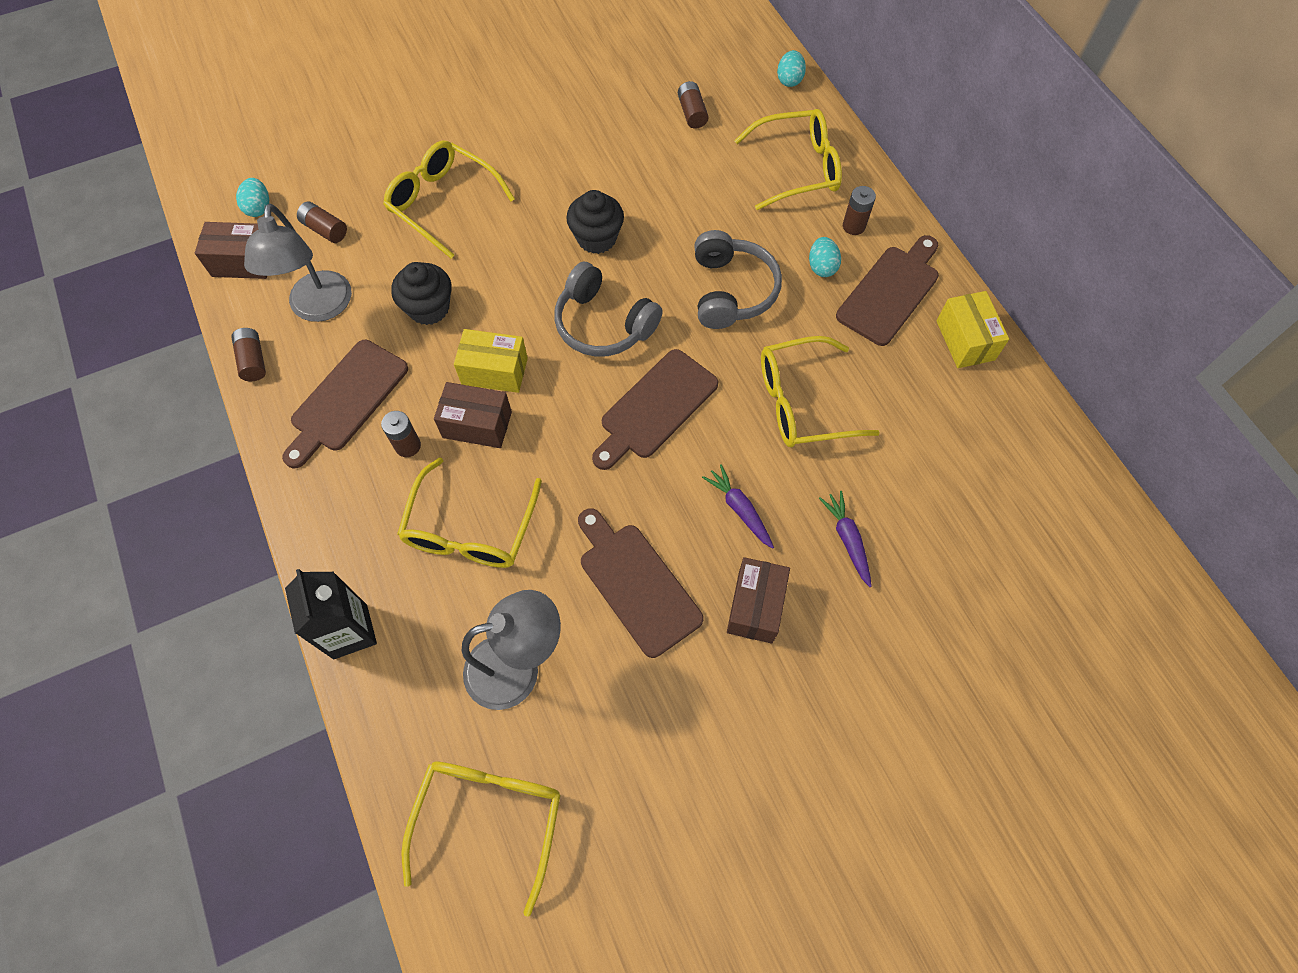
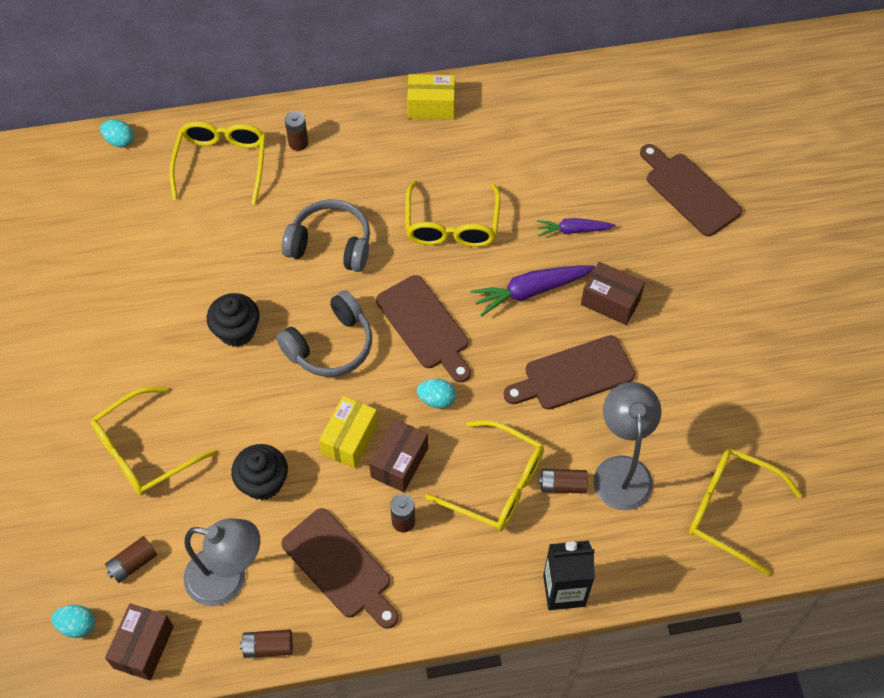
camera: 75 degrees left, 5 degrees down
brown battery [678,81,709,129] -> brown battery moved to [538,469,588,494]
purple carrot [702,464,774,549] -> purple carrot [470,265,595,316], size x1.60
turquoise egg [809,237,841,277] -> turquoise egg moved to [417,379,456,408]
brown cutting board [836,235,939,346] -> brown cutting board moved to [640,144,742,236]

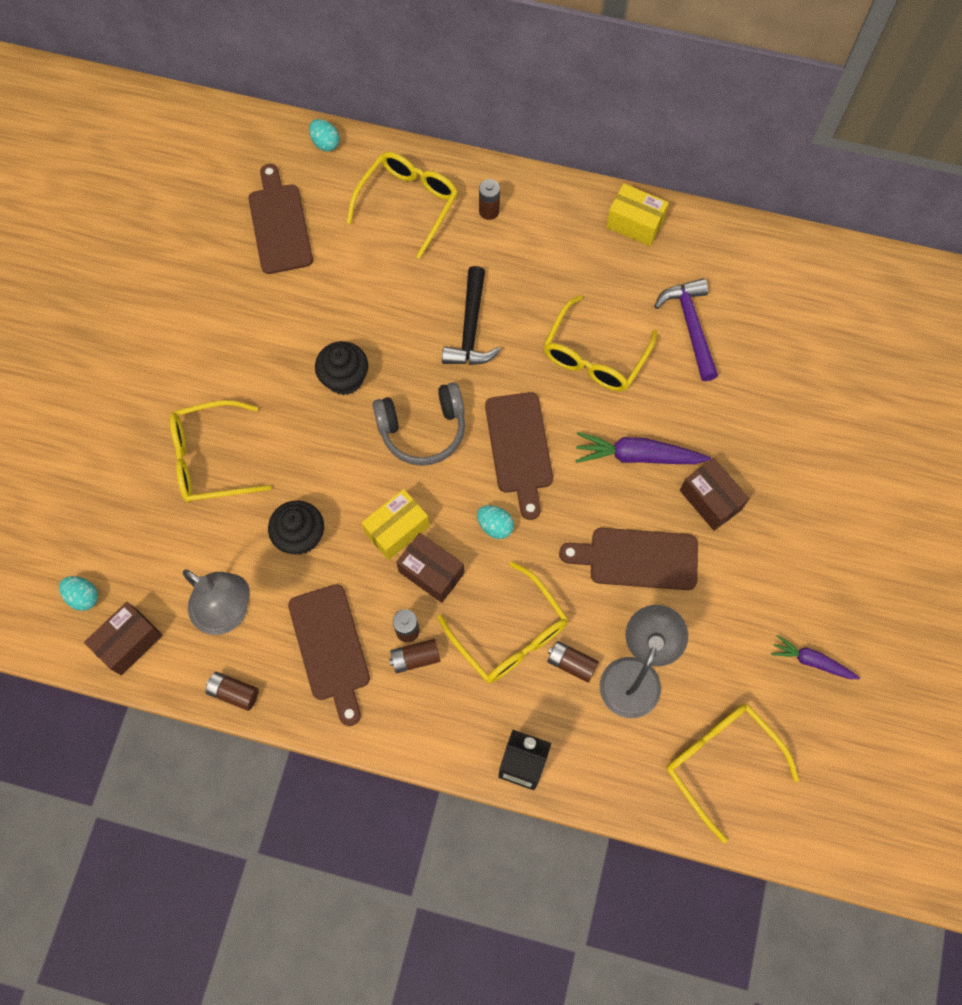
camera: 25 degrees right, 10 degrees up
brown battery [105,536,157,583] -> brown battery moved to [389,639,441,673]
grey headphones [282,199,370,272] -> black hammer [442,266,501,365]
brown box [369,419,428,492] -> brown box turned 75 degrees clockwise [396,533,464,603]
purple carrot [537,218,615,236] -> purple carrot moved to [771,635,860,679]
brown cutting board [640,144,742,236] -> brown cutting board moved to [249,164,313,274]
none -> purple hammer [654,278,718,381]

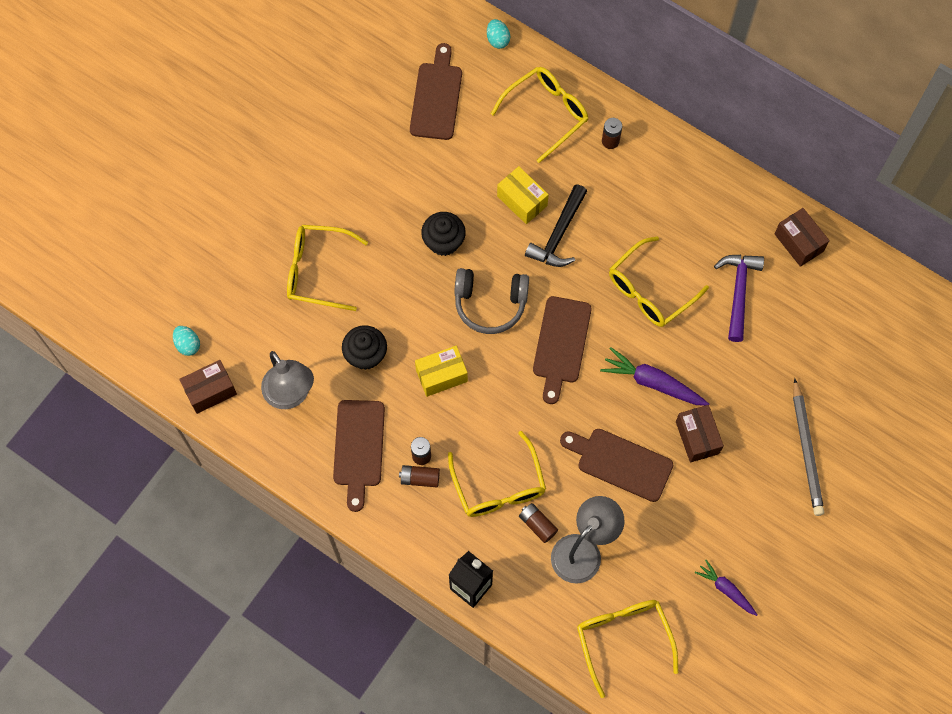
camera: 20 degrees right, 0 degrees up
brown battery [206,672,259,711] -> none
brown box [396,533,464,603] -> brown box moved to [775,208,830,267]
turquoise egg [477,505,514,539] -> none
yellow box [606,183,669,246] -> yellow box moved to [497,166,549,224]
none -> grey pencil [793,378,824,516]

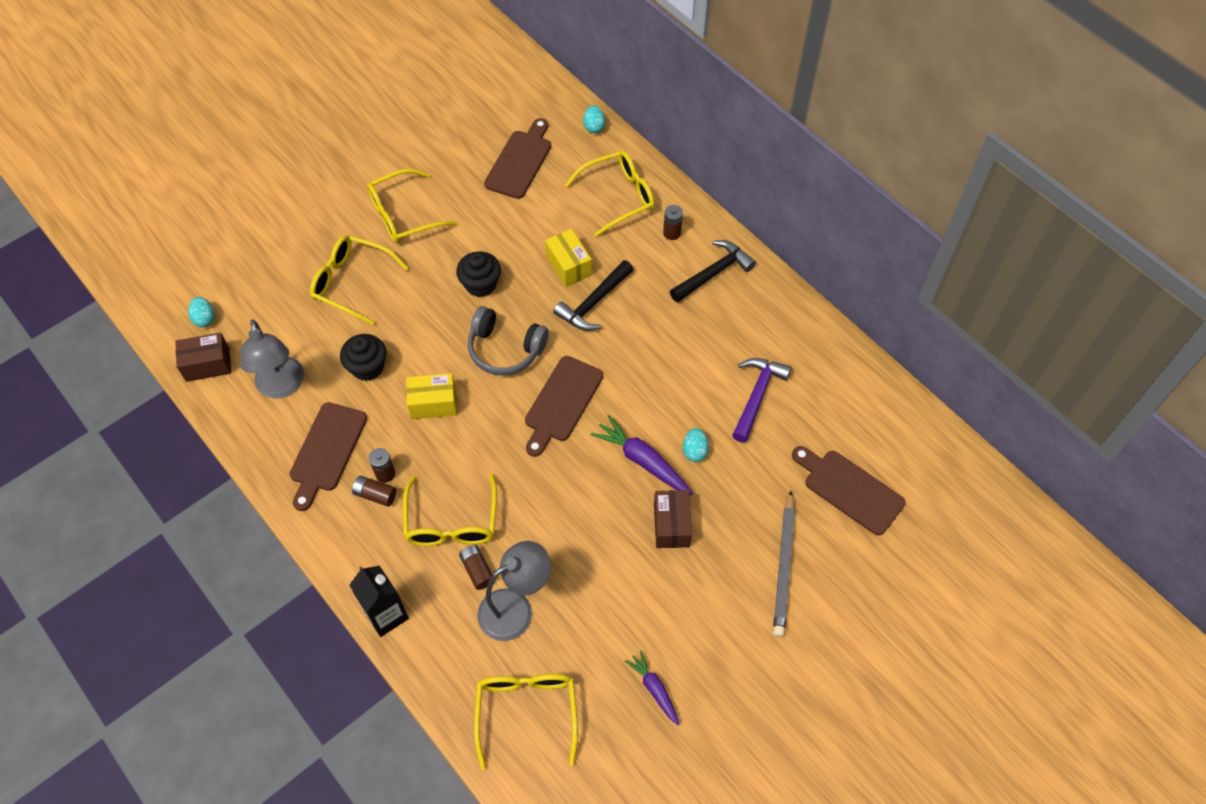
camera: 15 degrees right, 10 degrees down
brown cutting board [560,429,673,502] -> brown cutting board moved to [792,446,905,535]
yellow glasses [609,236,709,327] -> yellow glasses moved to [367,169,457,243]
brown box [775,208,830,267] -> none
none -> black hammer [670,240,756,303]
none -> turquoise egg [683,428,709,462]

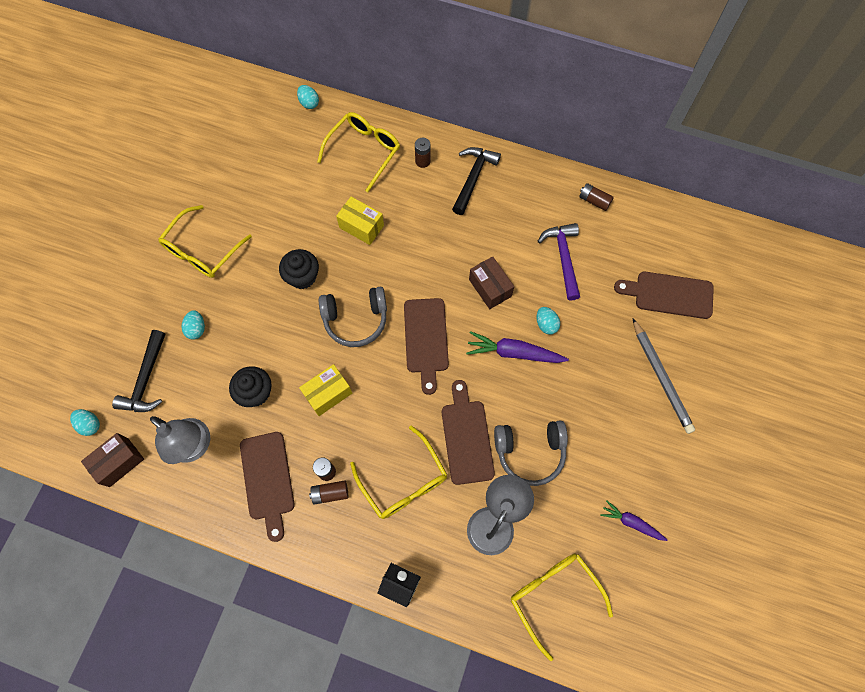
camera: 30 degrees left, 10 degrees up
yellow glasses [310,235,408,325] -> turquoise egg [181,310,205,340]
brown battery [459,545,493,590] -> brown battery moved to [579,183,614,211]
brown cutting board [484,118,551,199] -> brown cutting board moved to [442,380,495,485]
black hammer [553,260,634,331] -> black hammer moved to [112,330,165,412]
brown box [654,490,692,548] -> brown box moved to [469,256,514,309]
none -> grey headphones [494,420,568,486]

